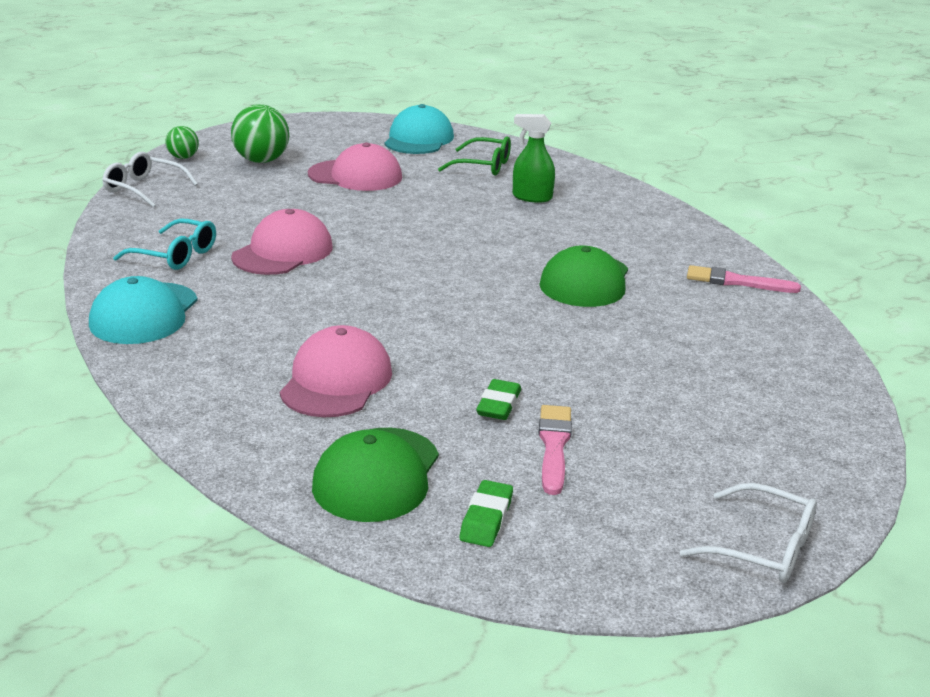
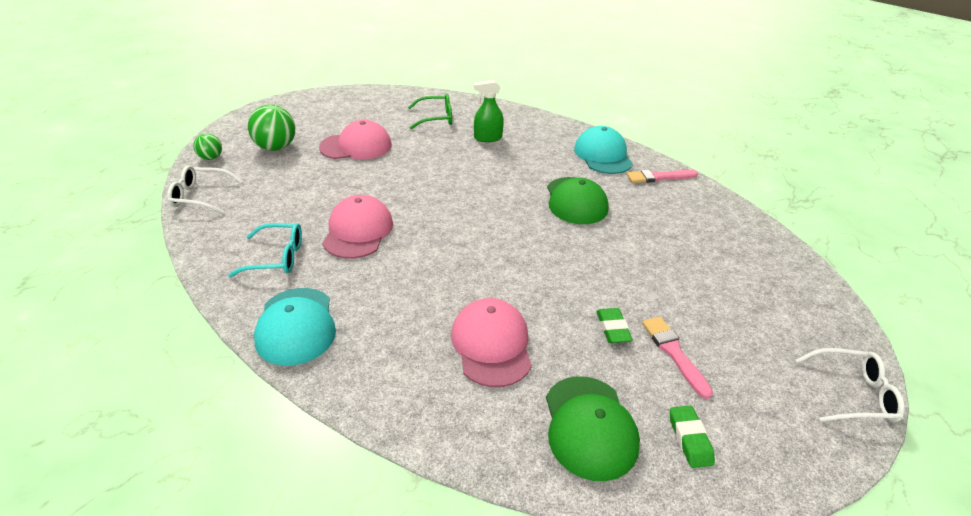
camera: 25 degrees left, 10 degrees up
turquoise cap [384,104,454,154] -> turquoise cap moved to [574,126,633,174]

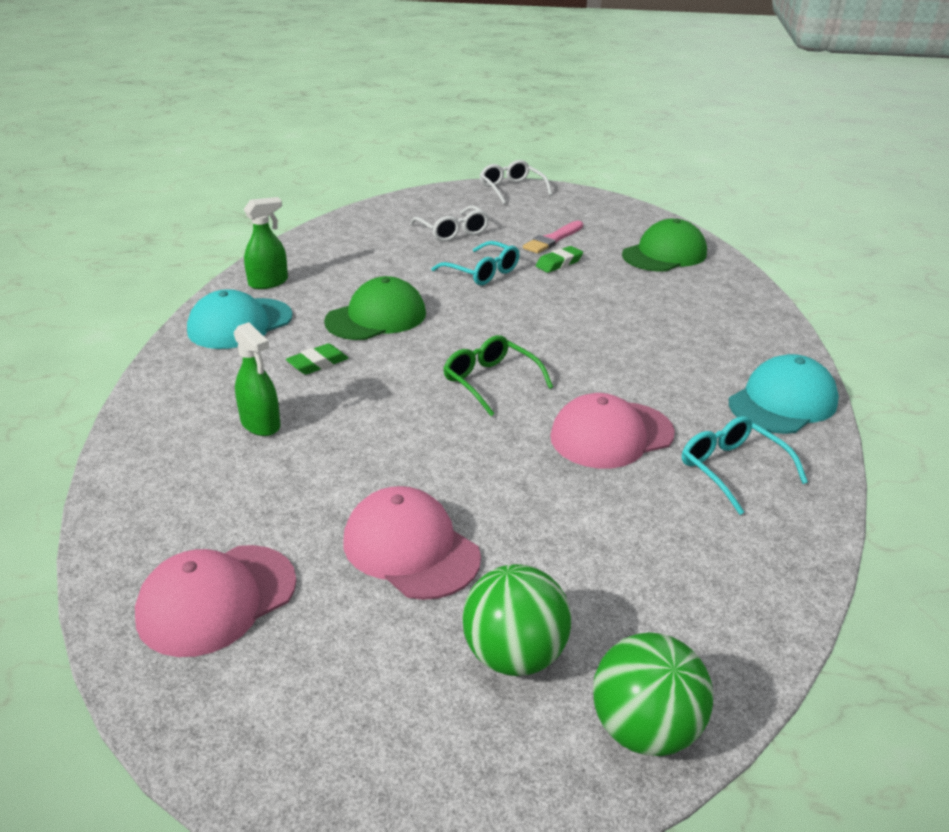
camera: 120 degrees left, 5 degrees down
white glasses [167,165,243,214] -> white glasses moved to [410,205,489,242]
green ball [193,133,222,160] -> green ball [593,632,713,756], size x1.77
green glasses [408,94,452,129] -> green glasses moved to [443,335,553,416]
pink cap [451,298,532,387] -> pink cap moved to [135,545,297,657]
pink brush [627,170,698,183] -> green spray bottle [243,197,288,289]
green eraser [670,406,715,468] -> green eraser moved to [286,343,348,375]
none -> turquoise glasses [432,241,520,285]

